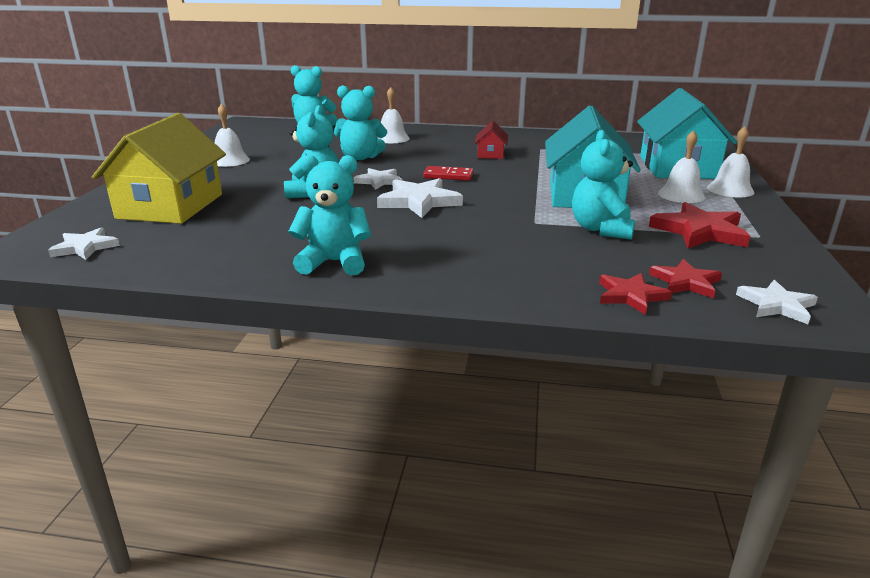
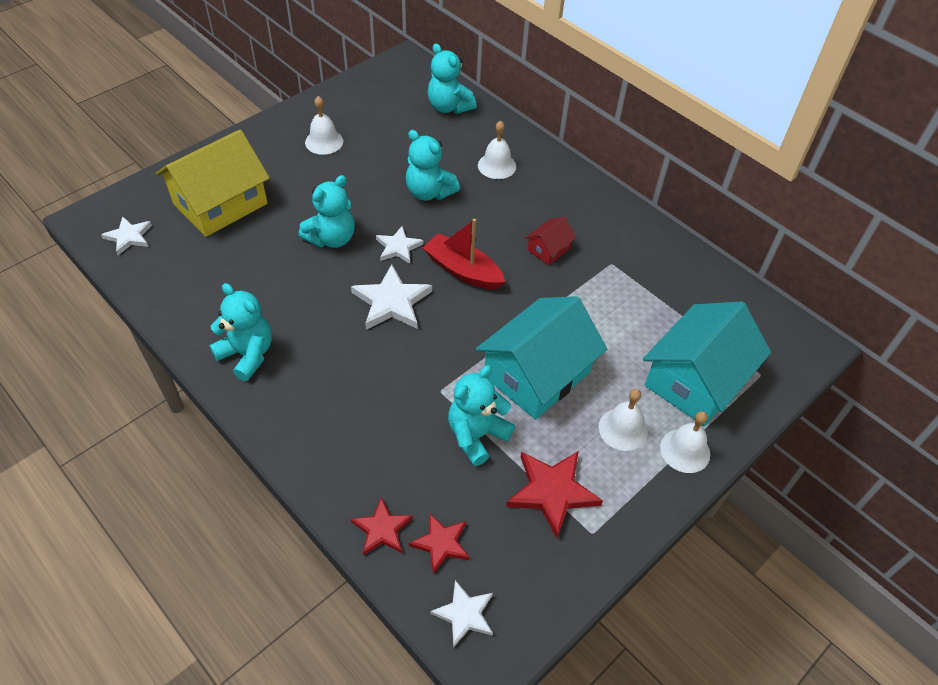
camera: 35 degrees right, 25 degrees up
red domino [423,166,474,181] -> red boat [423,219,505,289]

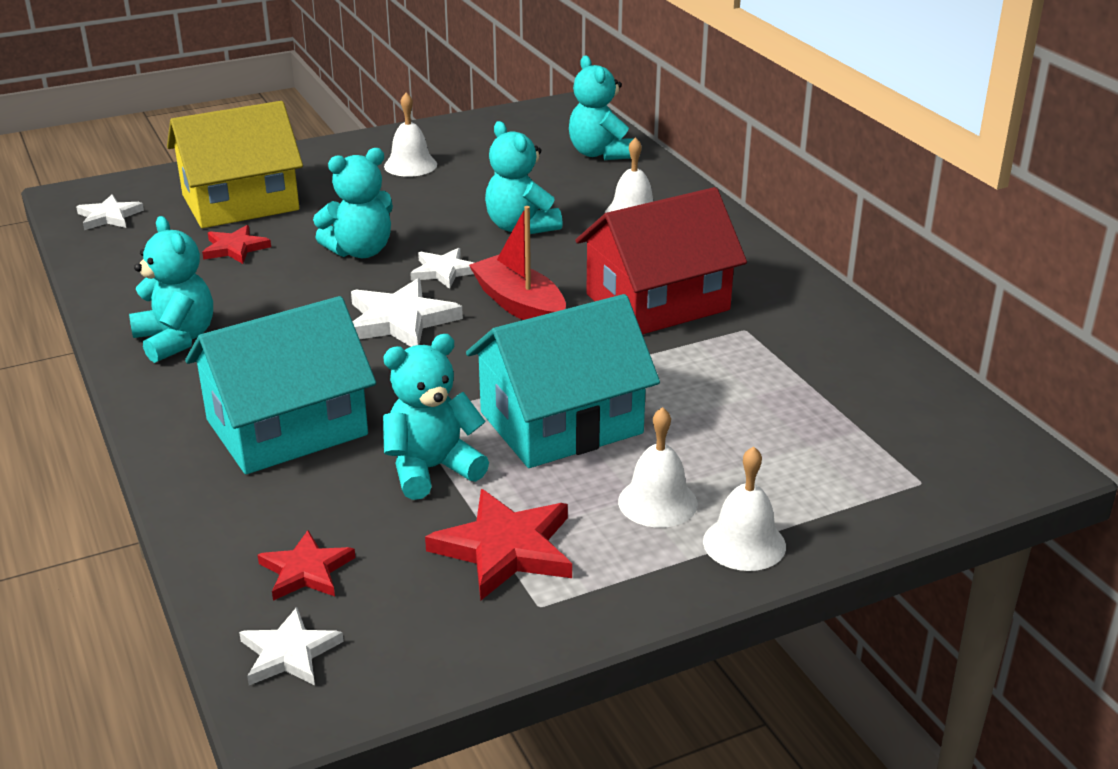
camera: 20 degrees right, 20 degrees down
red star [351,497,413,556] -> red star moved to [202,225,271,264]
red house [525,217,576,265] -> red house [576,187,747,334], size x2.22
turquoise house [643,301,771,426] -> turquoise house moved to [185,296,376,474]

